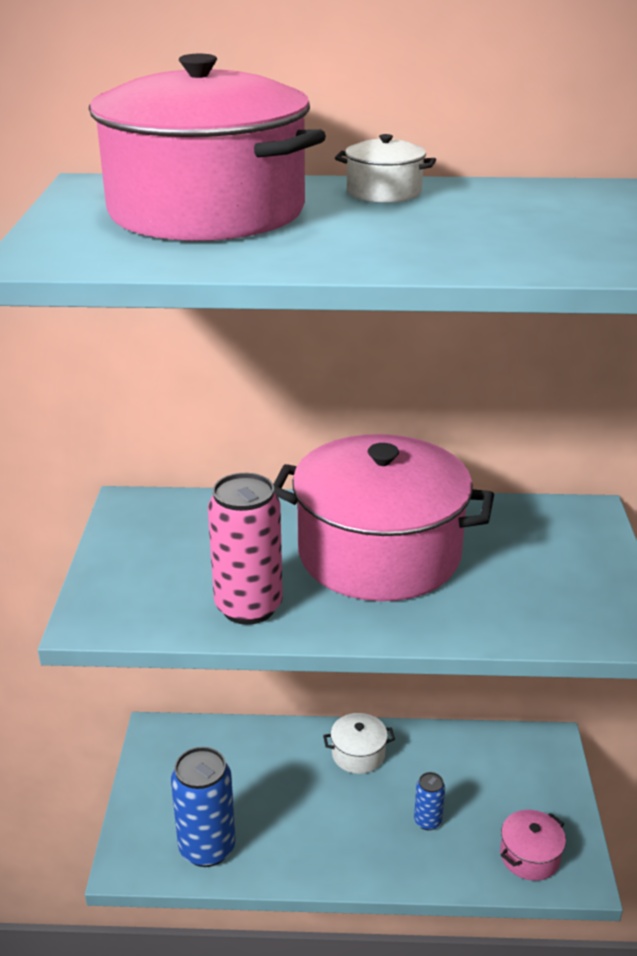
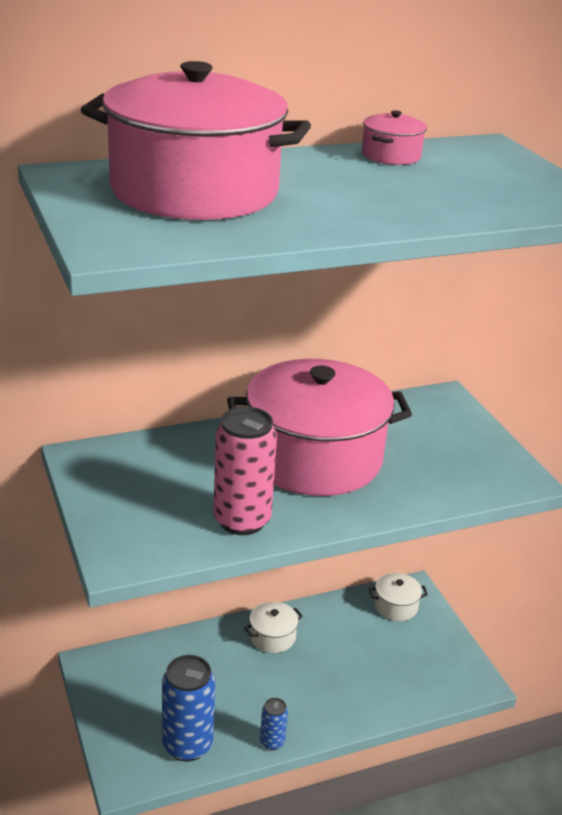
camera: 25 degrees left, 0 degrees up
white pot [335,134,436,203] -> white pot moved to [369,573,428,621]
blue can [414,772,445,830] -> blue can moved to [260,698,288,750]
pink pot [500,810,566,881] -> pink pot moved to [362,110,427,165]

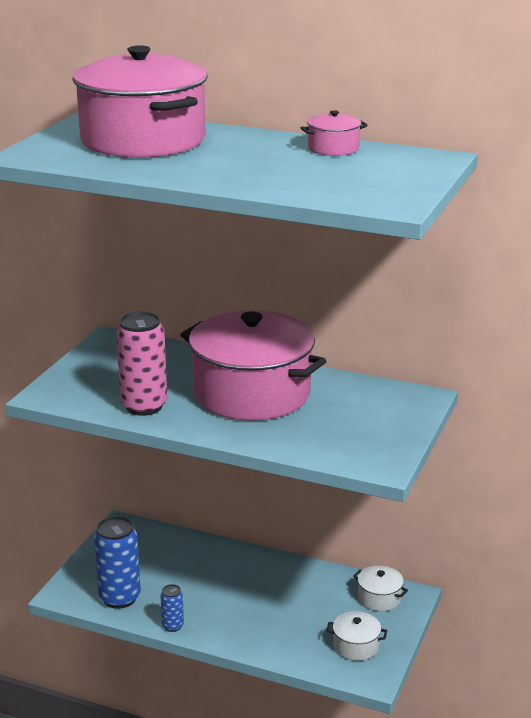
camera: 45 degrees right, 5 degrees down
white pot [244,602,303,653] -> white pot moved to [326,611,387,661]

